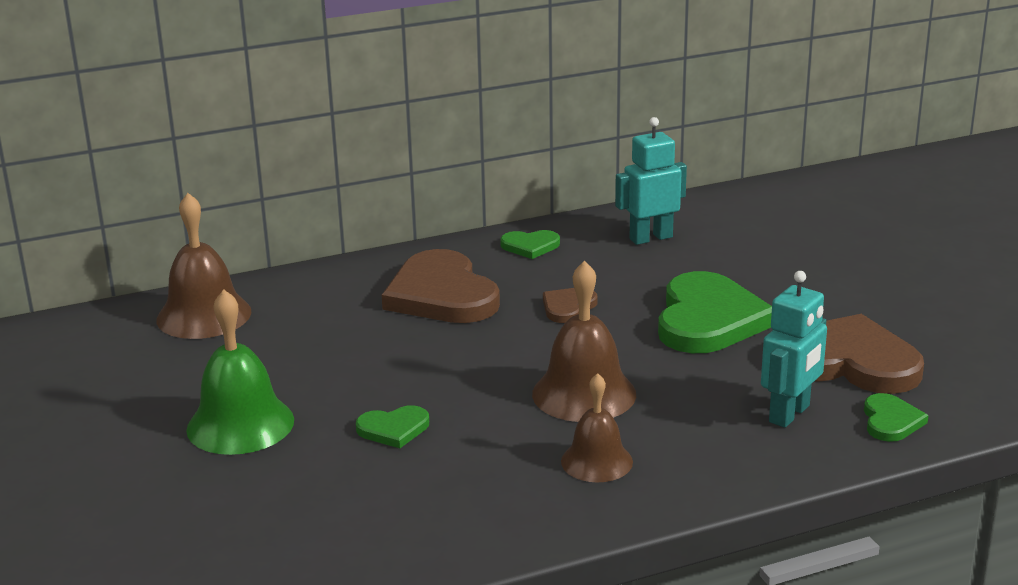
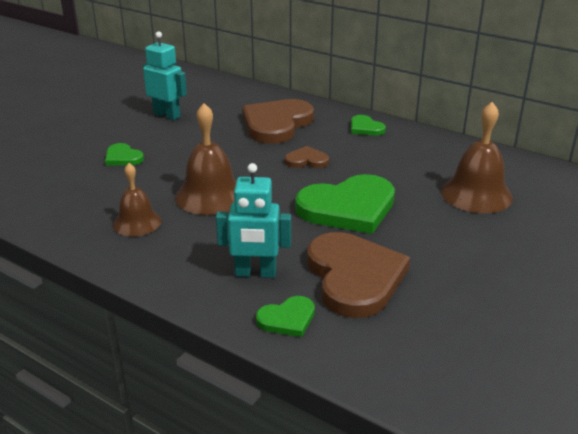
camera: 55 degrees right, 5 degrees up
brown bell [156,193,252,339] -> brown bell moved to [441,102,513,213]
green bell [186,289,294,455] -> none
turquoise robot [615,117,687,245] -> turquoise robot moved to [143,31,187,120]

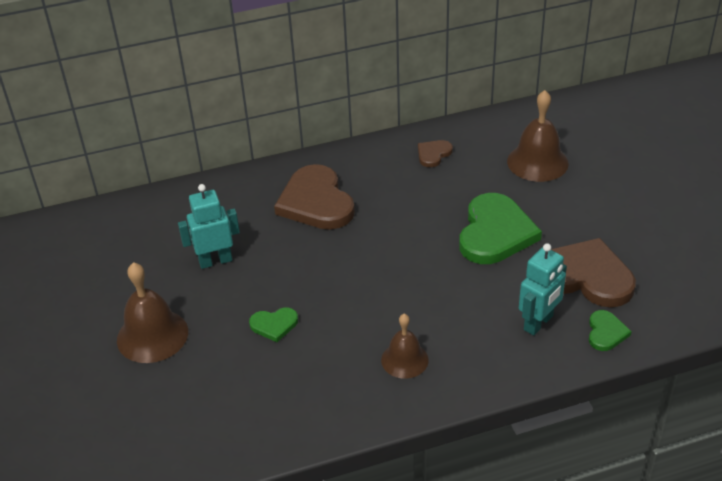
camera: 50 degrees left, 10 degrees up
brown bell [175,103,236,215] -> brown bell moved to [117,262,188,363]
brown heart [285,146,329,168] -> brown heart moved to [418,140,453,167]
green heart [351,115,386,136] -> none

